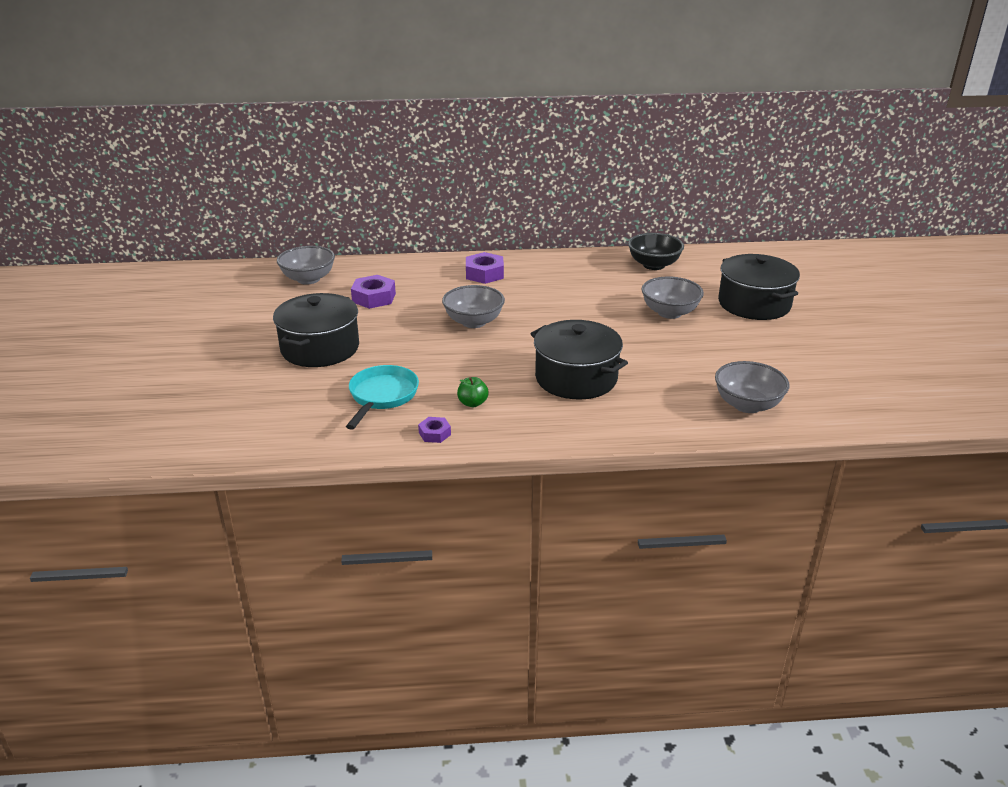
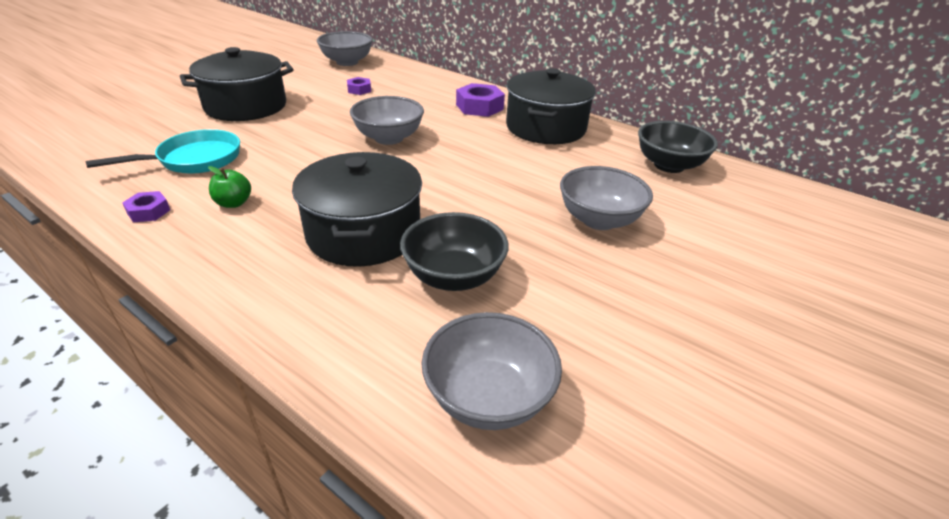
camera: 40 degrees right, 5 degrees up
purple nut [351,275,396,309] -> purple nut [347,77,371,95], size x0.57
black pot [718,254,800,320] -> black pot moved to [506,68,596,144]
none -> black bowl [400,212,509,291]

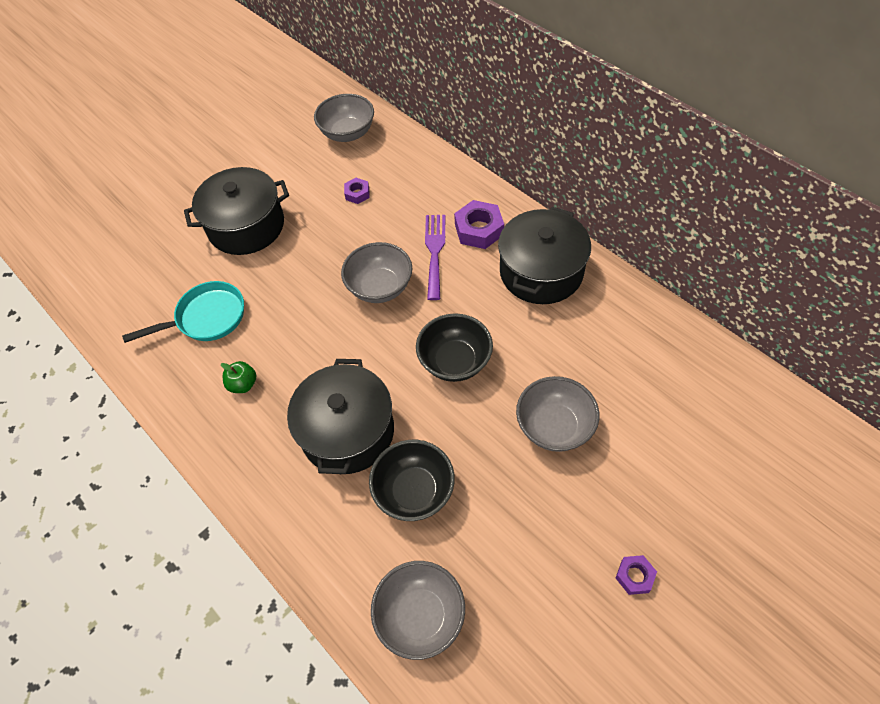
camera: 15 degrees right, 20 degrees up
purple nut [122,191,170,222] -> purple nut moved to [616,555,657,595]
black bowl [638,121,718,173] -> black bowl moved to [416,313,493,382]
none -> purple fork [425,215,445,300]

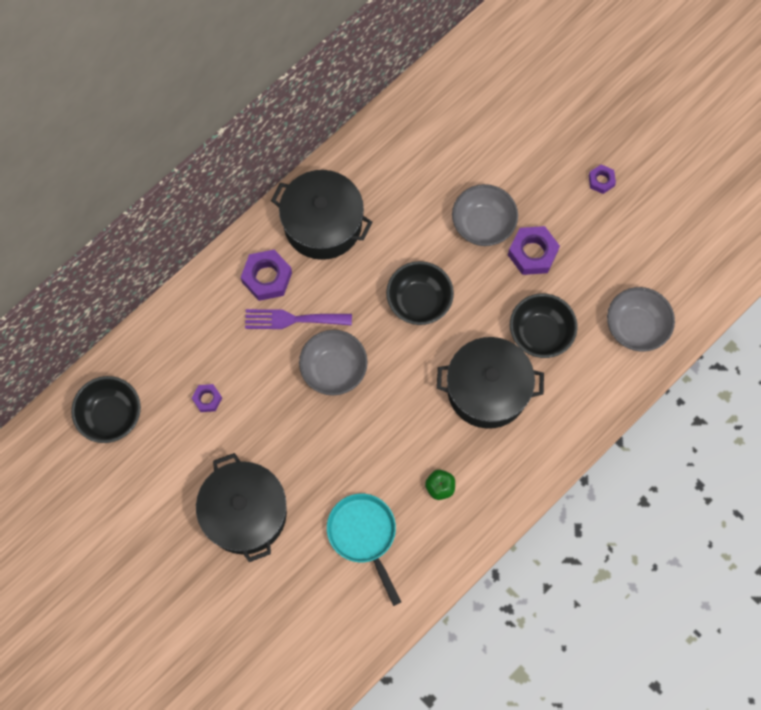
camera: 95 degrees left, 15 degrees up
grey bowl [314,94,374,142] -> black bowl [71,376,141,443]
none -> purple nut [508,226,560,275]

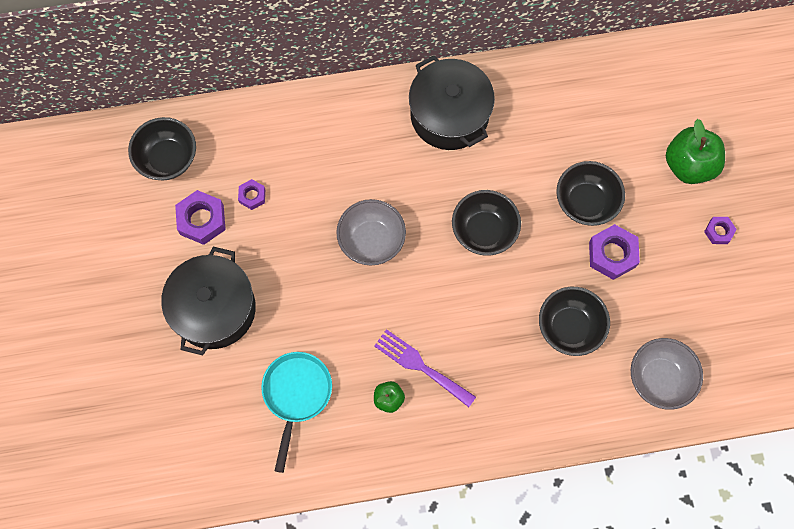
camera: 35 degrees right, 0 degrees up
purple nut [241,250,292,301] -> purple nut moved to [175,190,226,245]
purple fork [245,309,352,329] -> purple fork moved to [374,329,476,407]
black pot [437,337,544,429] -> none
grey bowl [452,184,518,246] -> black bowl [556,161,625,226]
none -> green apple [666,119,725,184]

